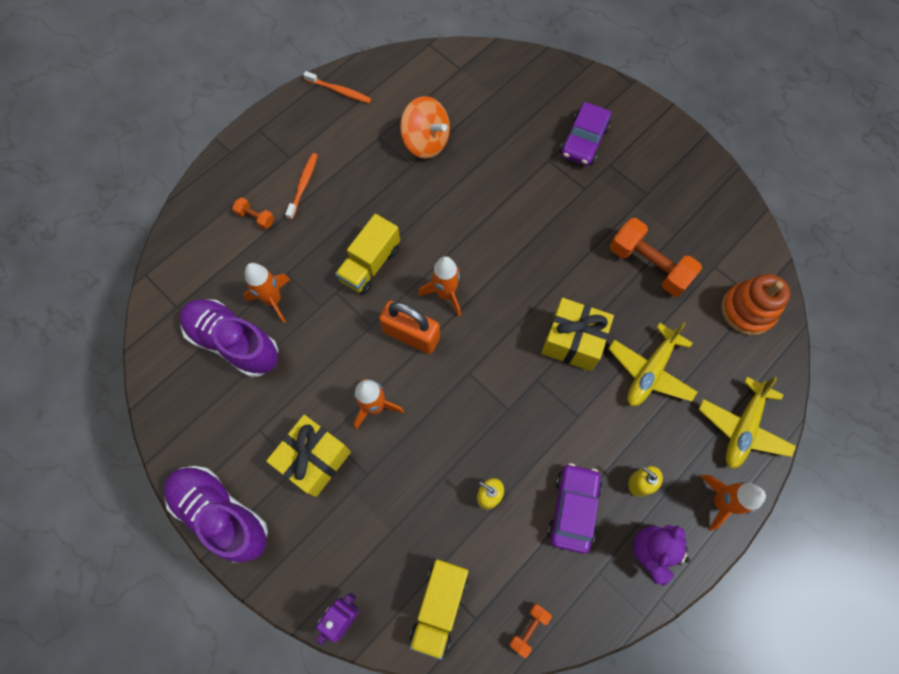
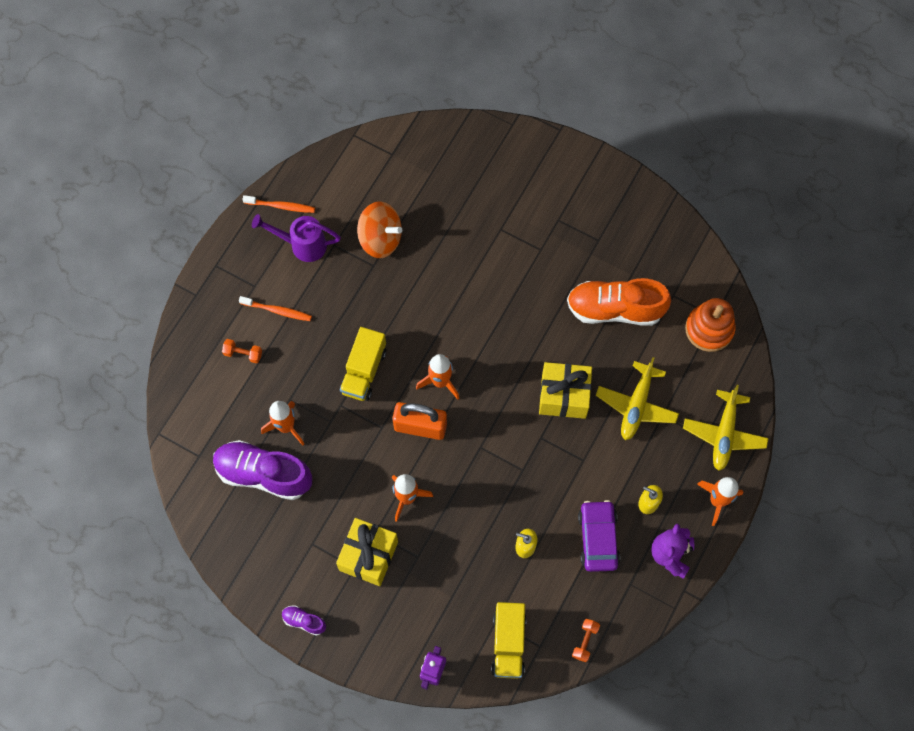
camera: 15 degrees left, 0 degrees up
purple shoe [164,466,268,562] -> purple shoe [282,605,326,636], size x0.44
orange toothbrush [285,153,318,220] -> orange toothbrush turned 105 degrees clockwise [239,296,312,321]
purple car [560,102,611,166] -> none
orange dumbbell [610,218,702,296] -> orange shoe [567,278,671,326]
none -> purple watering can [252,214,341,262]

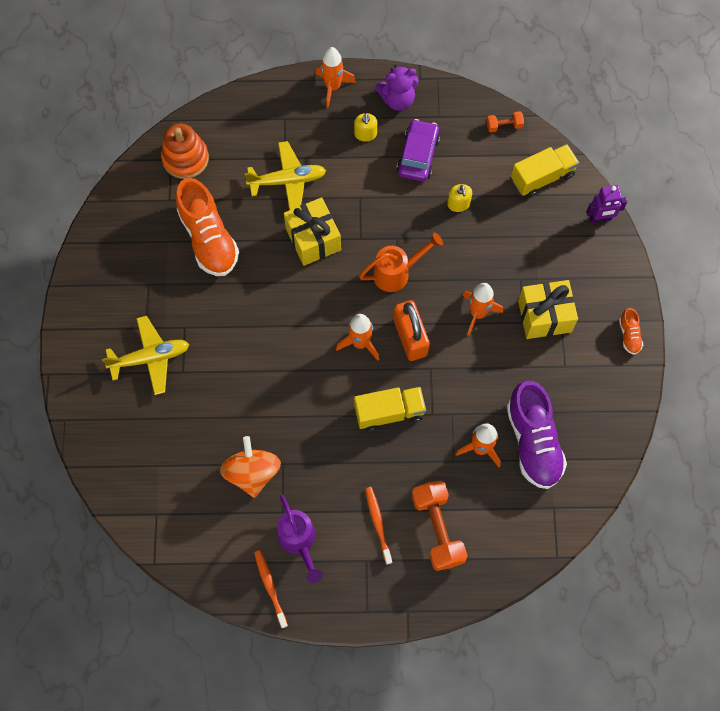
camera: 120 degrees left, 0 degrees up
orange dumbbell [222,339,262,363] -> orange dumbbell [412,480,468,571], size x2.10
purple shoe [282,605,326,636] -> orange shoe [619,308,643,355]
purple car [578,500,620,572] -> purple car turned 135 degrees clockwise [397,119,440,182]
yellow plane [683,385,769,471] -> yellow plane moved to [102,316,189,395]
none -> orange watering can [359,232,443,292]

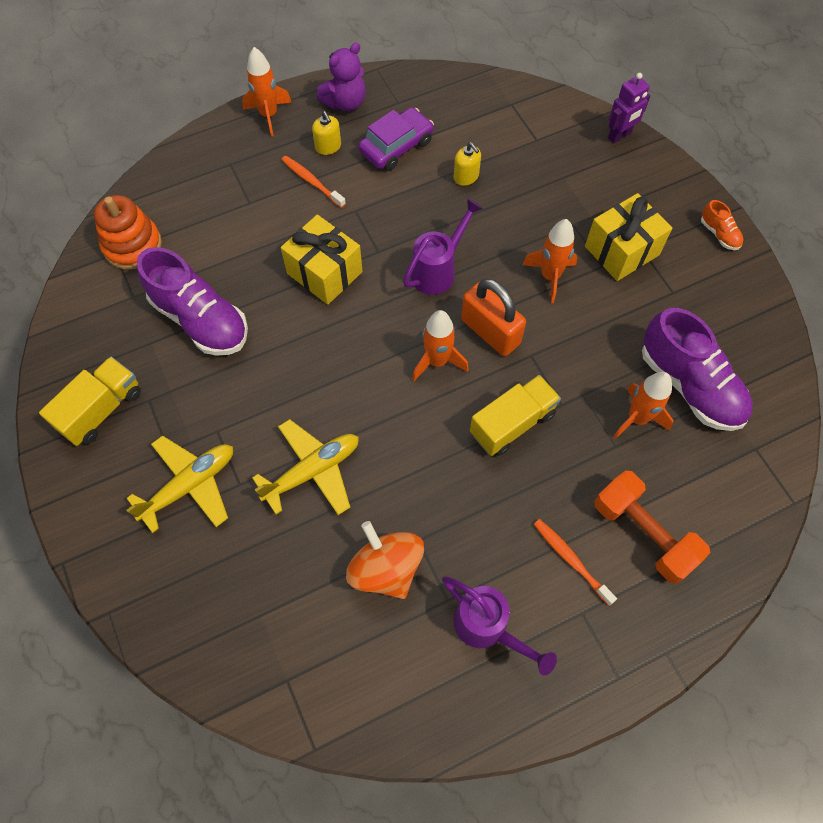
camera: 25 degrees left, 5 degrees down
orange shoe [176,178,239,276] -> purple shoe [137,247,248,356]
yellow plane [244,141,326,210] -> yellow plane moved to [252,419,359,515]
orange toothbrush [254,550,288,628] -> orange toothbrush moved to [282,156,346,208]
orange watering can [359,232,443,292] -> purple watering can [403,198,483,295]
purple car [397,119,440,182] -> purple car turned 60 degrees clockwise [358,107,434,171]
orange dumbbell [487,111,524,132] -> none
yellow truck [511,144,579,197] -> yellow truck moved to [39,357,141,446]

